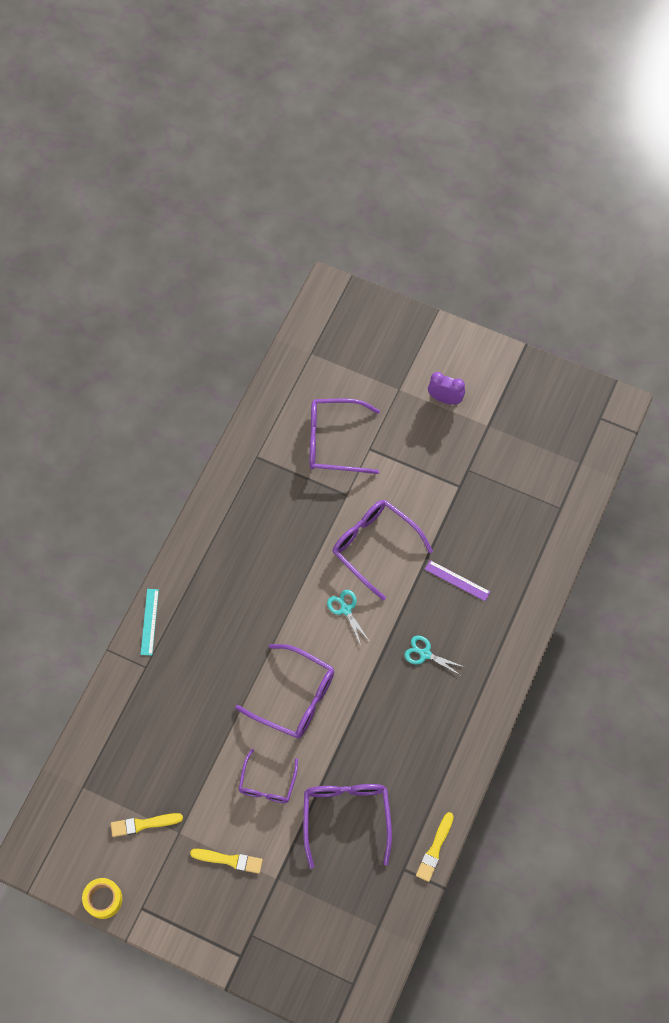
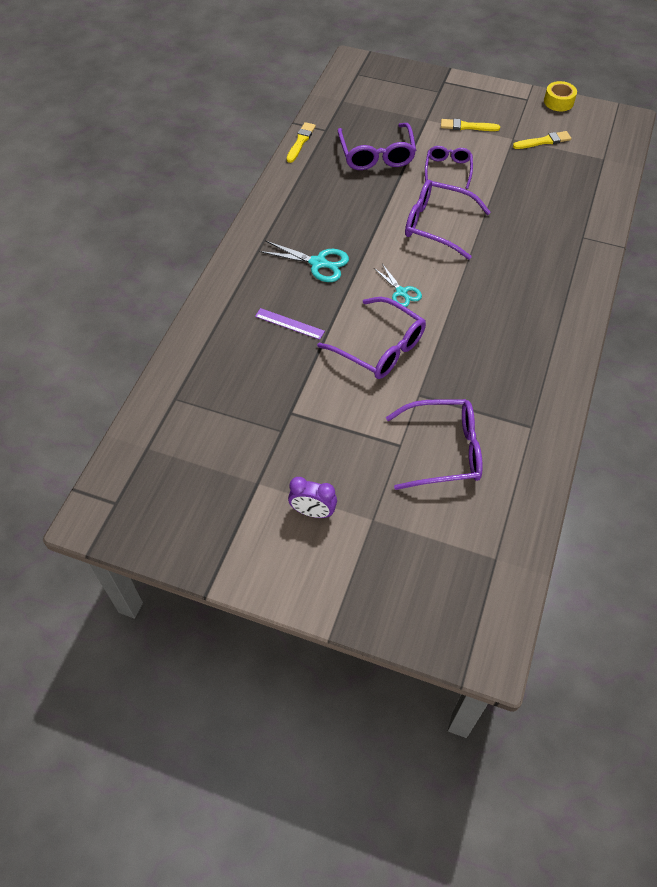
camera: 175 degrees right, 10 degrees down
turquoise ruler [140,589,159,655] -> none
turquoise scissors [404,636,464,675] -> turquoise scissors [259,241,349,282], size x1.50

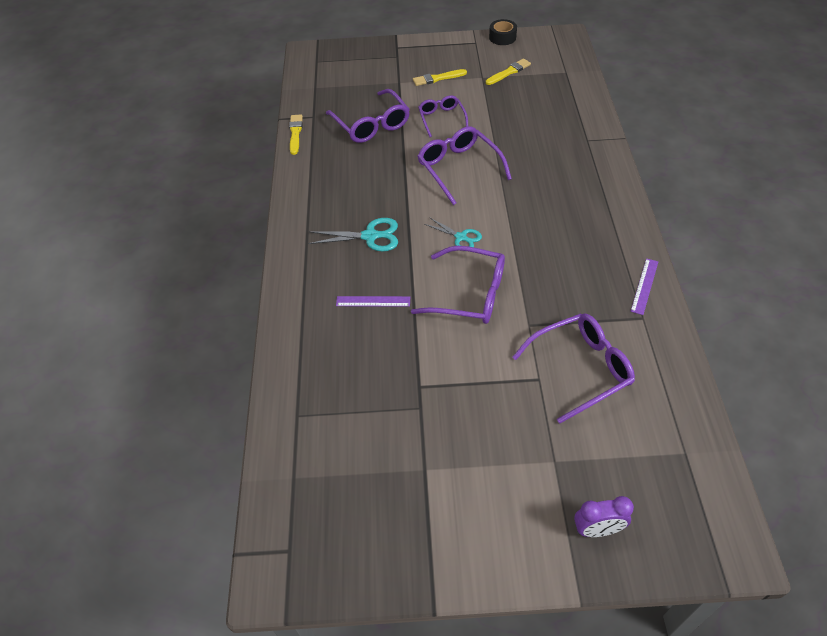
camera: 20 degrees left, 5 degrees down
purple clock [288,477,337,518] -> purple clock moved to [574,496,634,537]
purple glasses [405,180,491,260] -> purple glasses turned 60 degrees clockwise [417,126,512,205]
yellow tape [544,81,577,111] -> black tape [489,19,517,45]
none -> purple ruler [630,258,658,315]

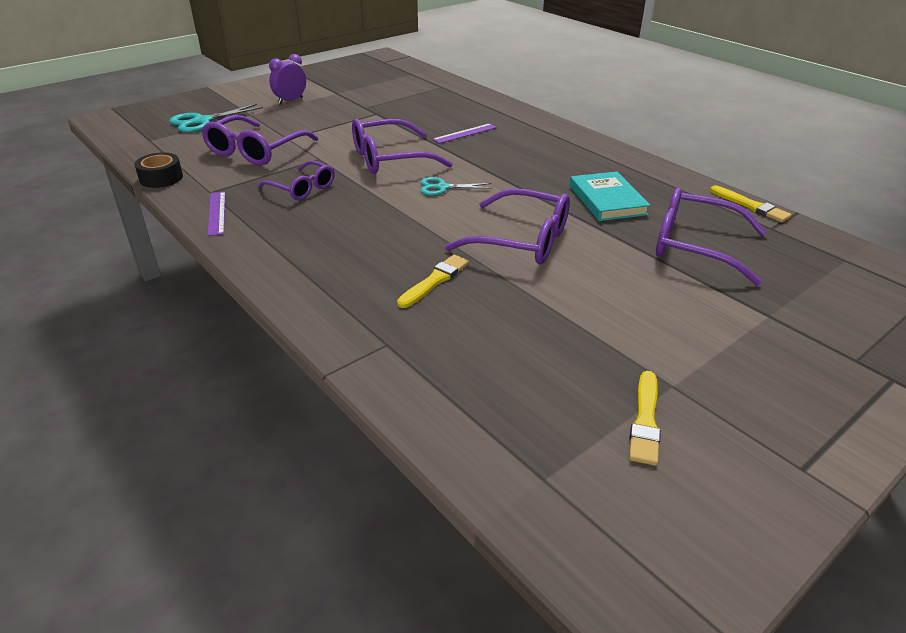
camera: 140 degrees right, 15 degrees down
turquoise scissors [308,218,398,251] -> turquoise scissors moved to [169,104,263,133]
yellow brush [413,69,467,86] -> yellow brush moved to [397,255,469,308]
purple glasses [418,95,468,137] -> purple glasses moved to [258,161,335,200]
black tape [489,19,517,45] -> black tape moved to [134,152,183,188]
purple clock [574,496,634,537] -> purple clock moved to [269,54,306,104]
none -> turquoise book [570,171,651,221]

